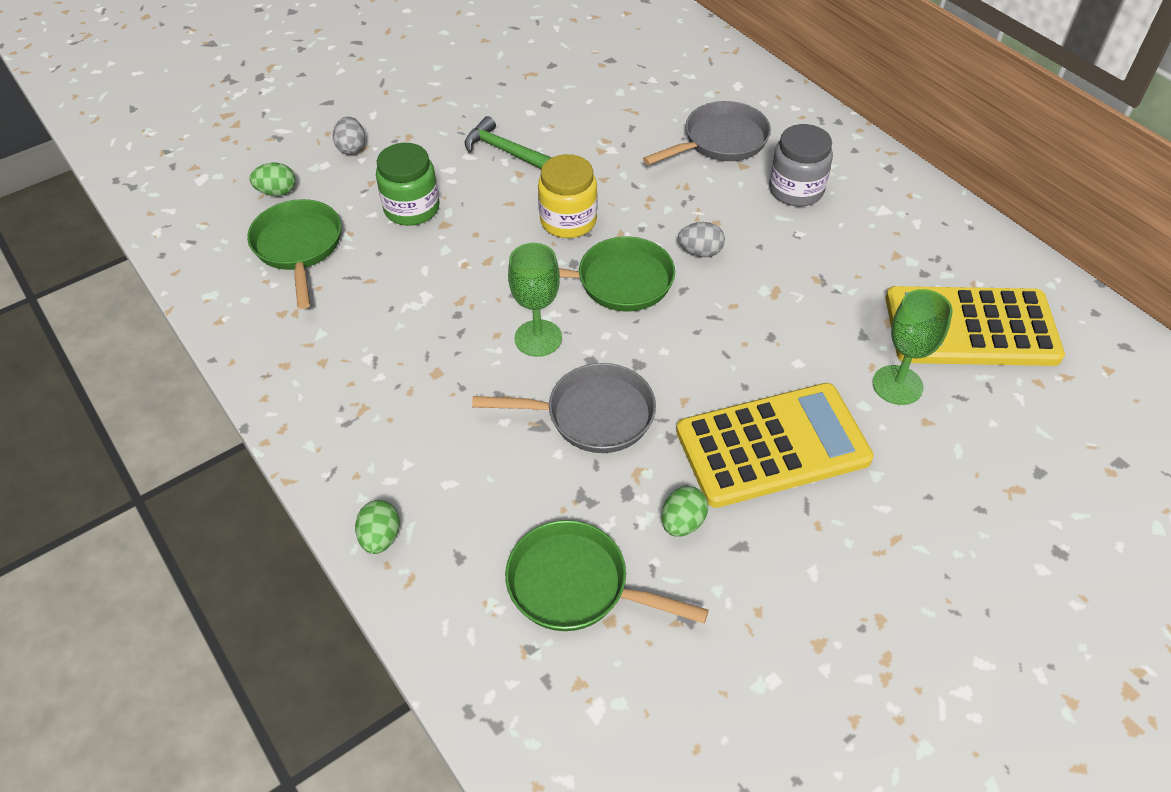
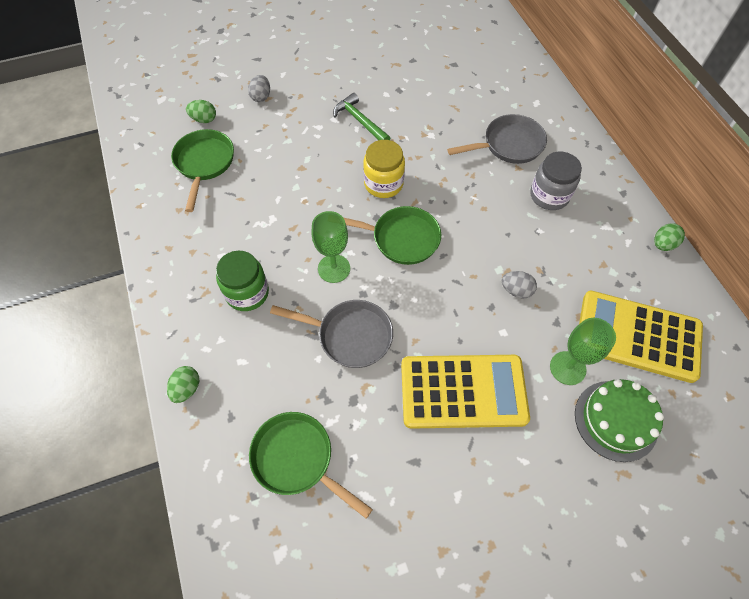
camera: 15 degrees right, 10 degrees up
green jar [376,143,440,226] -> green jar moved to [216,251,269,311]
green egg [661,486,708,537] -> green egg moved to [654,224,685,251]
grey egg [678,222,725,257] -> grey egg moved to [502,271,537,299]
none -> green cake [575,379,664,462]

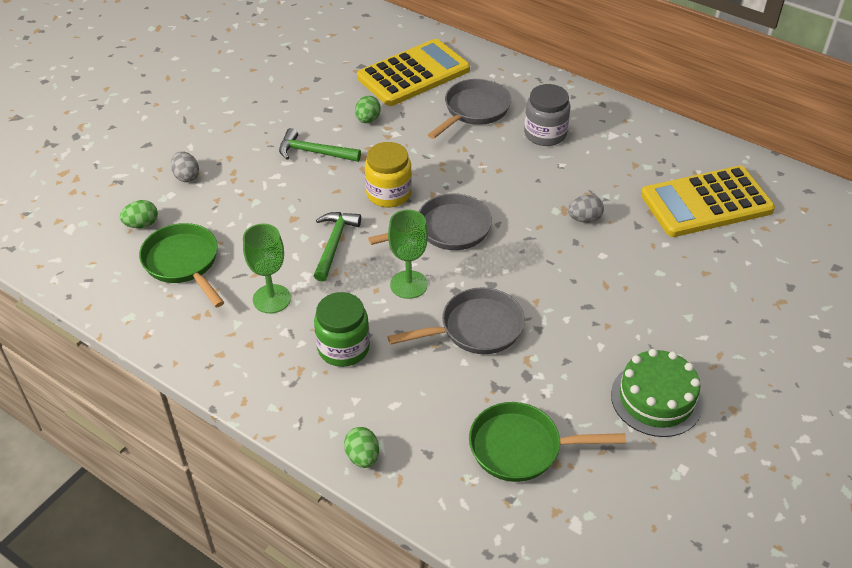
camera: 35 degrees left, 15 degrees down
green pan [344,206,441,265] -> grey pan [368,193,492,250]
yellow calculator [401,355,530,429] -> yellow calculator moved to [357,39,470,106]
green goblet [550,318,616,385] -> green goblet moved to [243,224,291,313]
green cake [575,379,664,462] -> green cake moved to [611,349,703,437]
green egg [654,224,685,251] -> green egg moved to [355,96,381,123]
none -> green hammer [314,212,361,282]

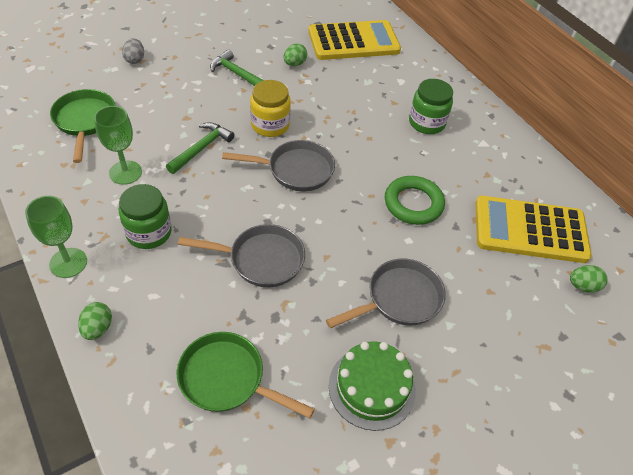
camera: 20 degrees right, 5 degrees up
green egg [120,200,158,228] -> green egg moved to [570,265,608,293]
green goblet [388,209,428,299] -> green goblet moved to [25,196,87,278]
grey pan [428,79,511,139] -> grey pan moved to [326,258,446,328]
grey jar [524,84,570,146] -> green jar [409,79,453,134]
grey egg [568,195,604,223] -> green ring [385,176,445,225]

